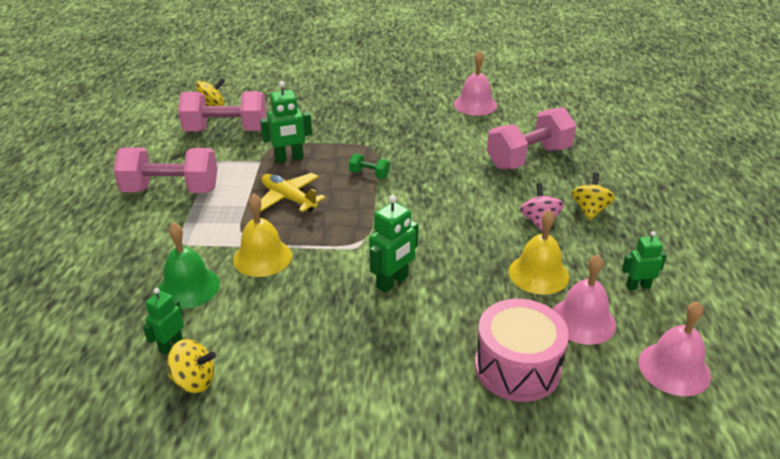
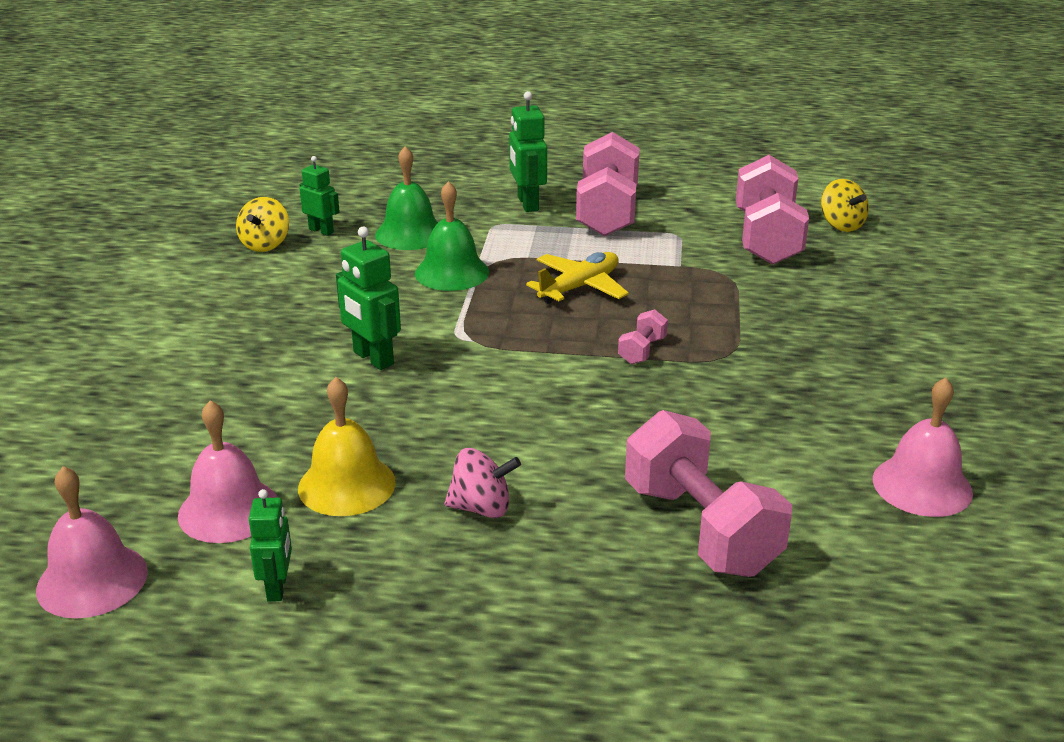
camera: 95 degrees right, 5 degrees down
yellow bell [233,194,292,277] -> green bell [415,181,489,291]
green robot [260,81,312,163] -> green robot moved to [509,91,547,212]
green dumbbell [349,154,390,178] -> pink dumbbell [618,309,668,364]
pink drum [475,299,569,402] -> none
yellow spinning top [572,172,615,221] -> none

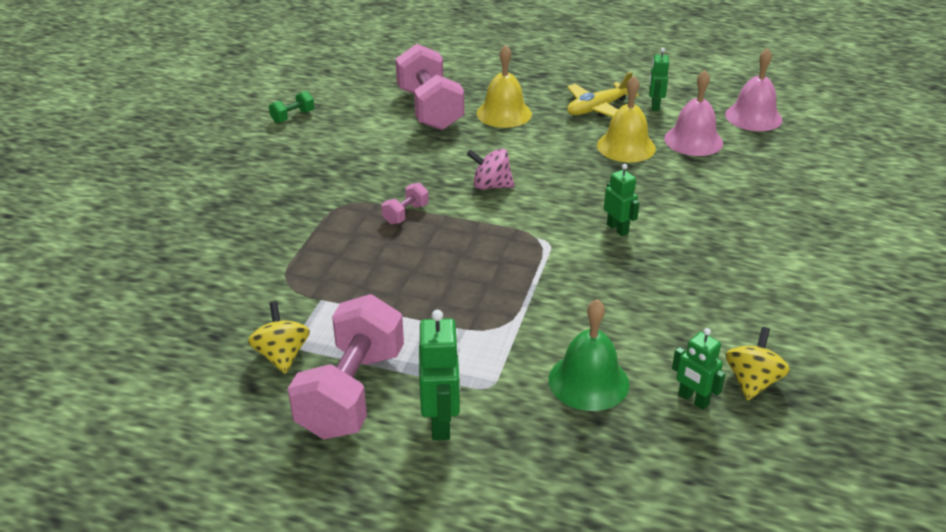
camera: 170 degrees left, 5 degrees up
green robot [336,227,401,370] -> green robot [604,164,640,236], size x0.66
green bell [415,181,489,291] -> none
pink spinning top [445,448,521,518] -> pink spinning top moved to [467,149,514,190]
yellow plane [526,252,629,304] -> yellow plane moved to [567,72,639,117]
pink dumbbell [736,155,809,265] -> none
yellow spinning top [821,179,869,232] -> yellow spinning top moved to [248,302,310,374]
pink bell [873,377,973,517] -> green dumbbell [269,91,315,123]
none -> yellow bell [476,45,532,128]

